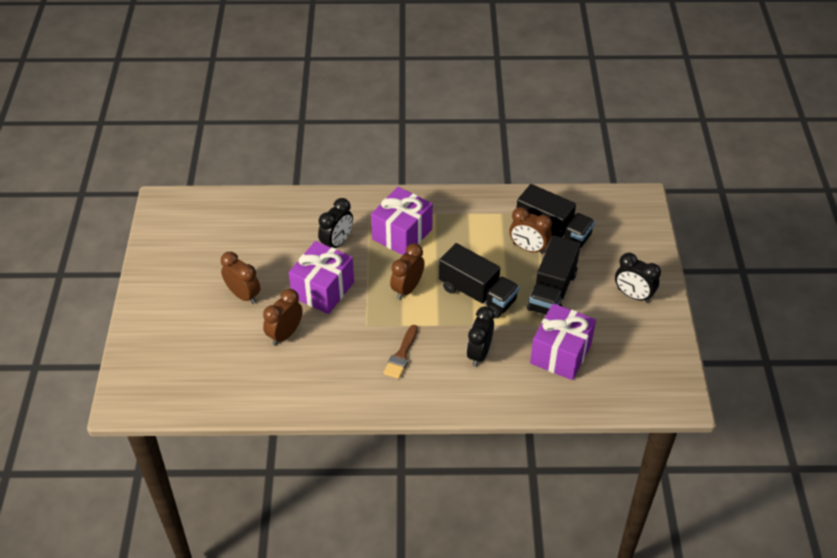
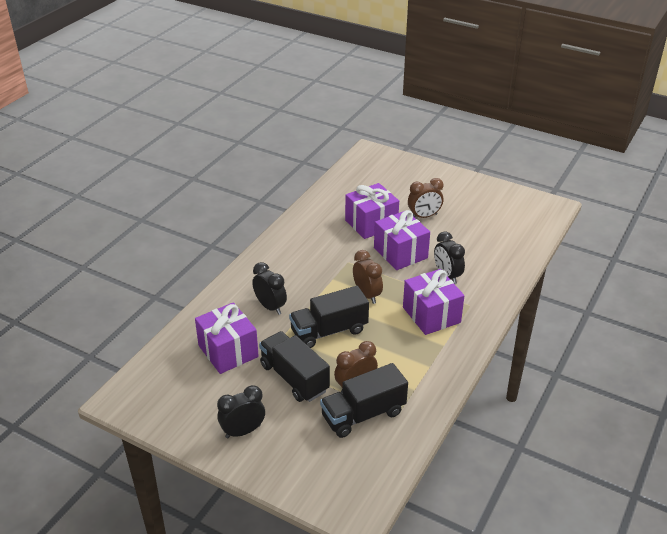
camera: 120 degrees right, 10 degrees down
brown clock [263,289,303,346] -> purple gift [345,183,399,239]
brown brush [384,325,418,379] -> none

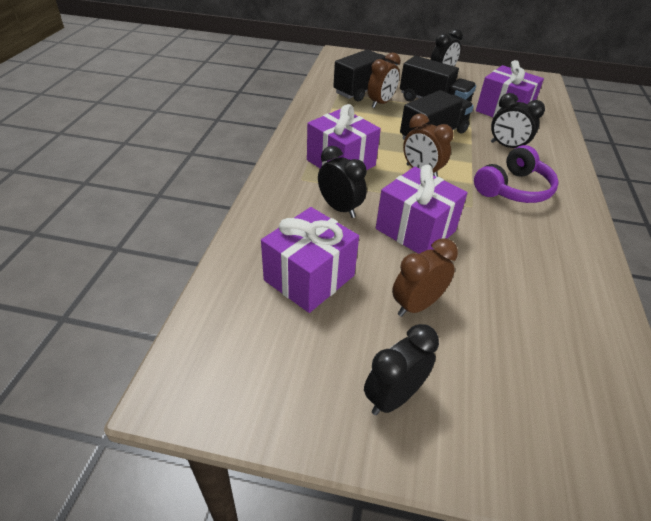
camera: 160 degrees right, 5 degrees up
purple gift [345,183,399,239] -> purple gift moved to [261,207,359,313]
none -> black clock [364,324,439,415]
none -> purple headphones [474,145,559,203]

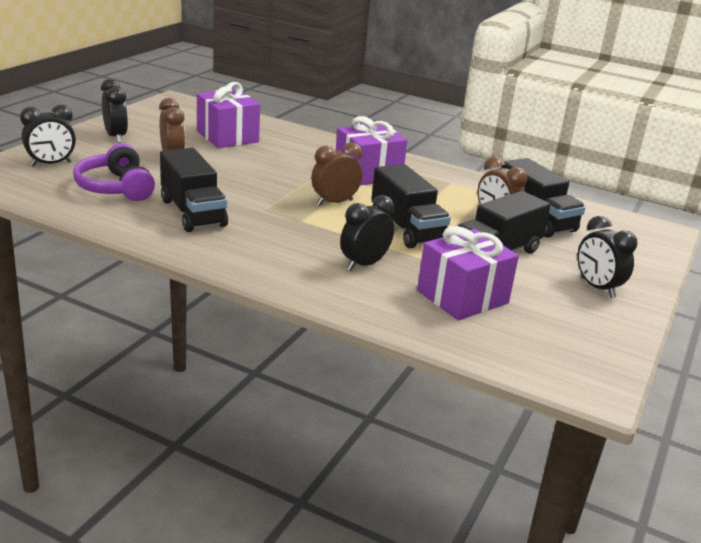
camera: 105 degrees right, 15 degrees down
black clock [318,146,367,218] -> black clock moved to [20,105,76,167]
purple gift [376,165,468,254] -> none
purple headphones [474,145,559,203] -> purple headphones moved to [73,144,155,201]
none -> black truck [160,148,228,232]

